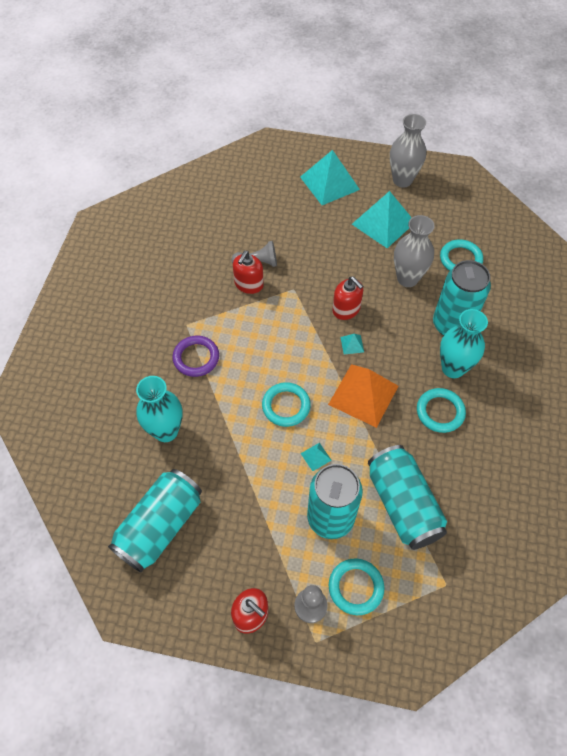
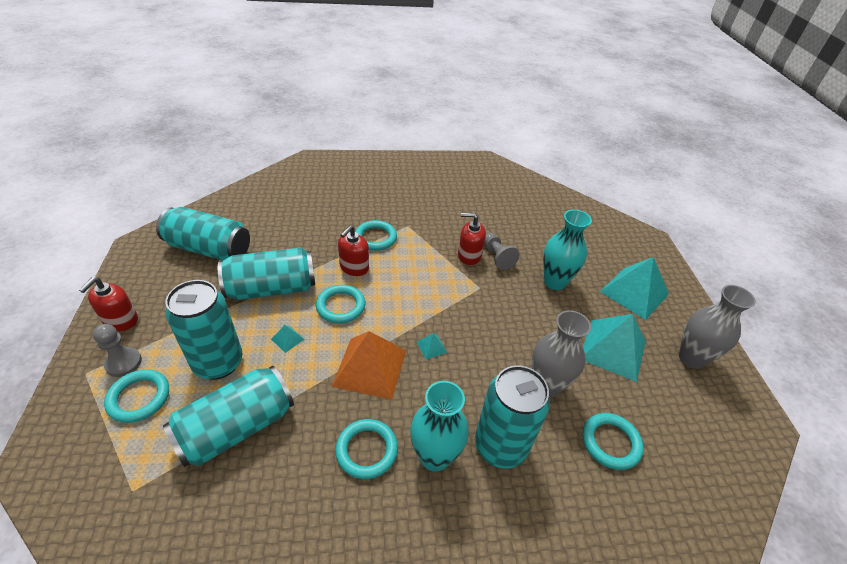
camera: 70 degrees right, 15 degrees down
turquoise vase [136,376,183,442] -> turquoise vase moved to [543,210,592,290]
purple ring [172,336,219,377] -> turquoise ring [355,220,397,251]
red soap dispenser [333,276,363,320] -> red soap dispenser moved to [338,225,369,276]
none -> turquoise can [218,248,315,300]

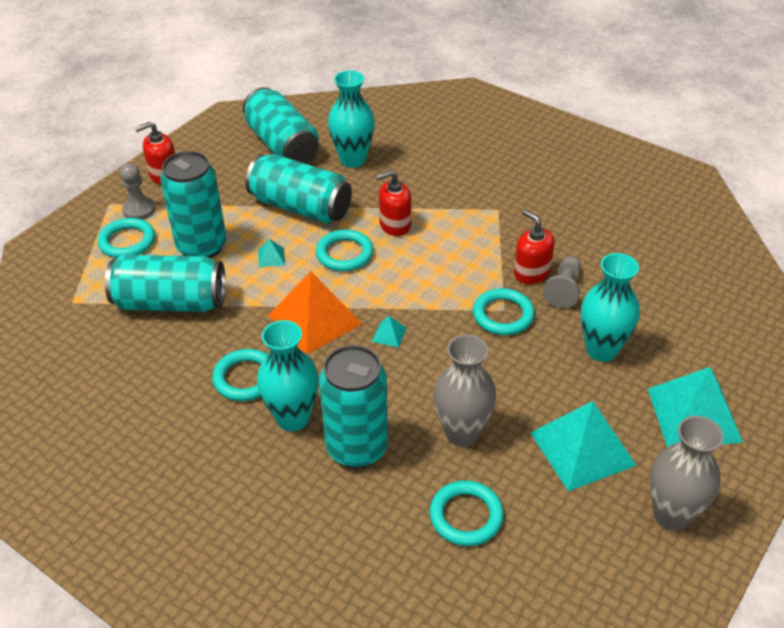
camera: 45 degrees right, 0 degrees up
turquoise ring [355,220,397,251] -> turquoise ring moved to [473,288,535,335]
none -> turquoise vase [328,70,375,168]

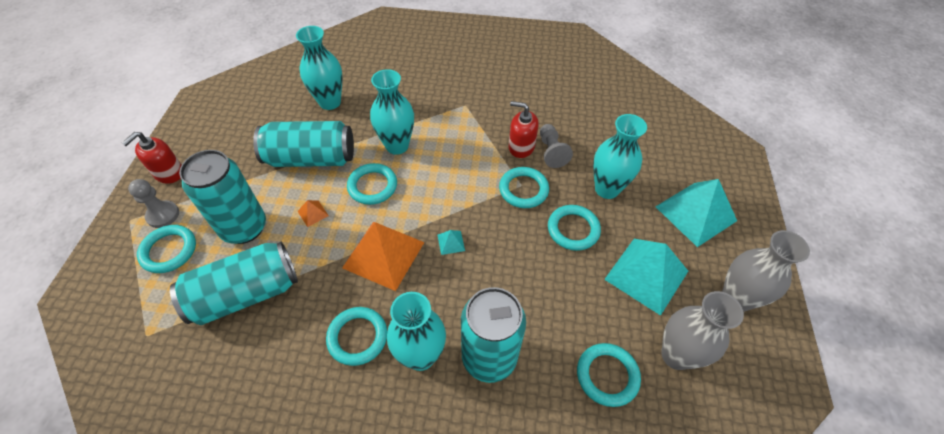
camera: 30 degrees left, 10 degrees up
turquoise can [243,87,319,164] -> none
turquoise pyramid [258,239,285,268] -> orange pyramid [297,200,329,227]
red soap dispenser [376,170,411,236] -> turquoise vase [370,69,414,155]
grey vase [433,335,496,447] -> grey vase moved to [661,291,744,370]
none -> turquoise ring [548,205,601,251]

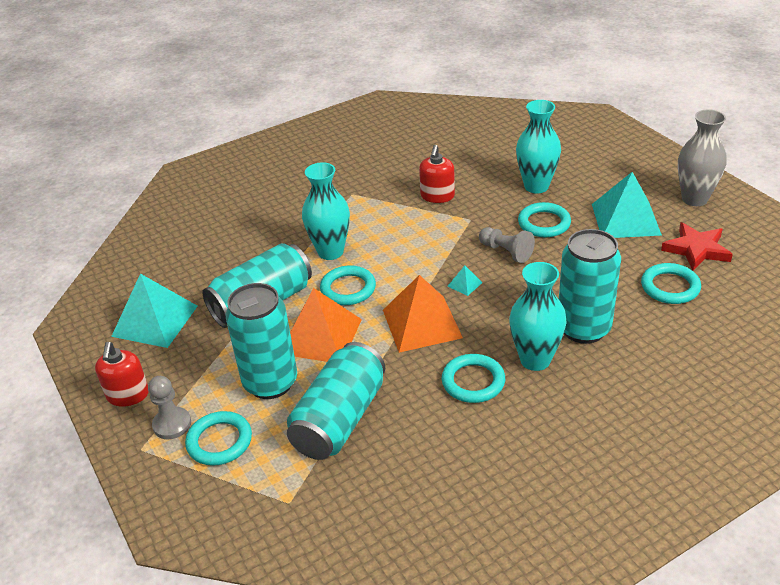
camera: 35 degrees left, 15 degrees down
turquoise vase [296,26,343,110] -> none
orange pyramid [297,200,329,227] -> orange pyramid [290,288,362,362], size x2.46
turquoise ring [499,167,549,208] -> none
red soap dispenser [509,101,539,158] -> red soap dispenser turned 60 degrees counterclockwise [419,145,455,203]
grey pawn [540,124,573,168] -> grey pawn moved to [479,227,535,263]
turquoise pyramid [655,179,737,247] -> turquoise pyramid moved to [111,274,198,348]
grey vase [661,291,744,370] -> red star [661,222,733,271]

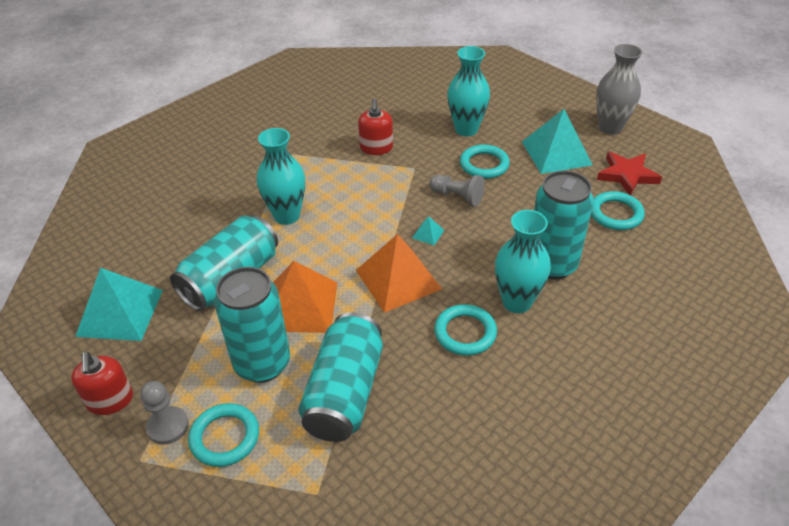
camera: 15 degrees left, 5 degrees up
turquoise ring [320,265,376,305] -> none

